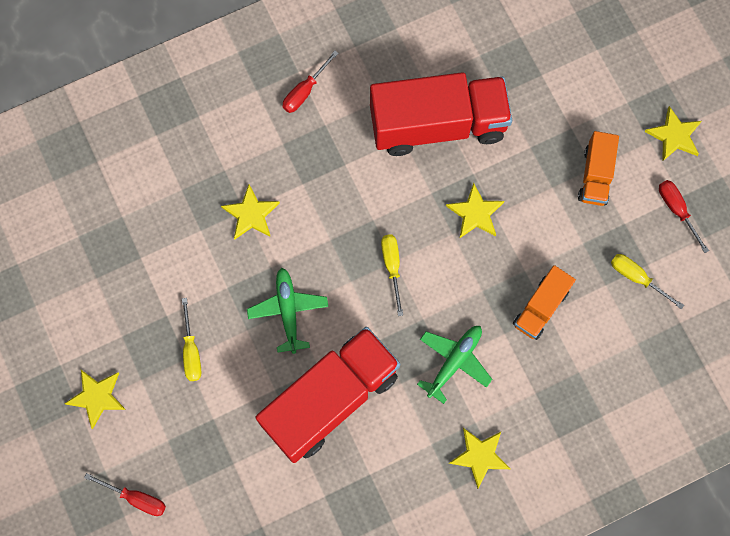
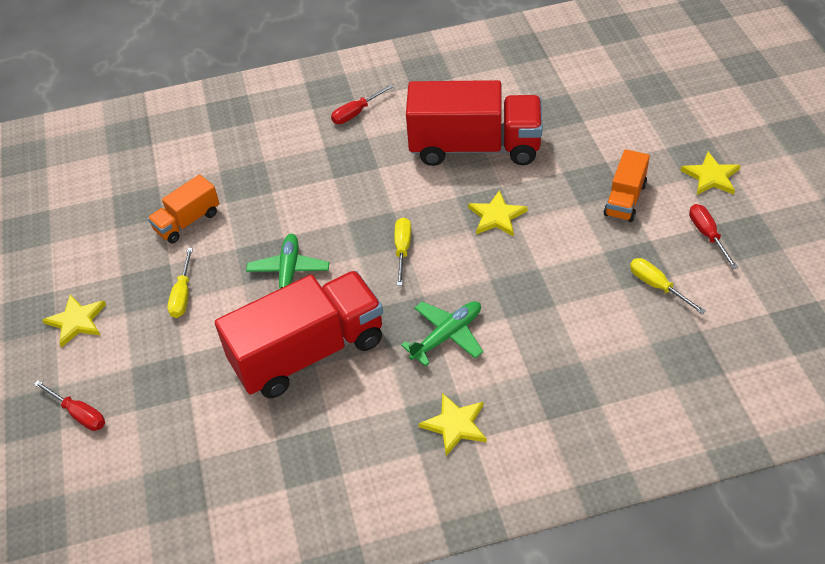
camera: 15 degrees right, 25 degrees down
yellow star [221,184,280,240] -> none
orange truck [513,265,576,340] -> orange truck moved to [148,174,219,243]

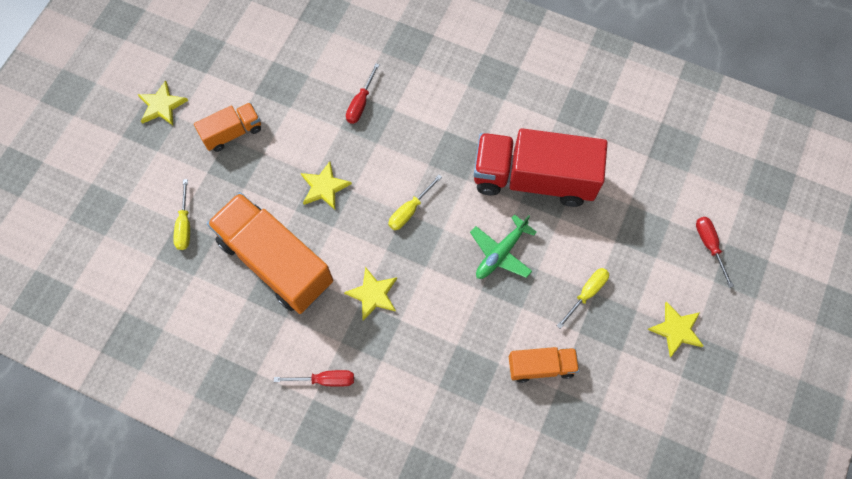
camera: 145 degrees left, 20 degrees up
green plane [401,301,483,366] -> none
red truck [406,80,543,166] -> orange truck [207,192,333,314]
yellow star [419,393,487,456] -> yellow star moved to [344,267,397,321]
yellow screwdriver [630,258,706,314] -> yellow screwdriver moved to [173,179,190,250]
red screwdriver [689,204,738,269] -> red screwdriver moved to [346,63,380,124]

